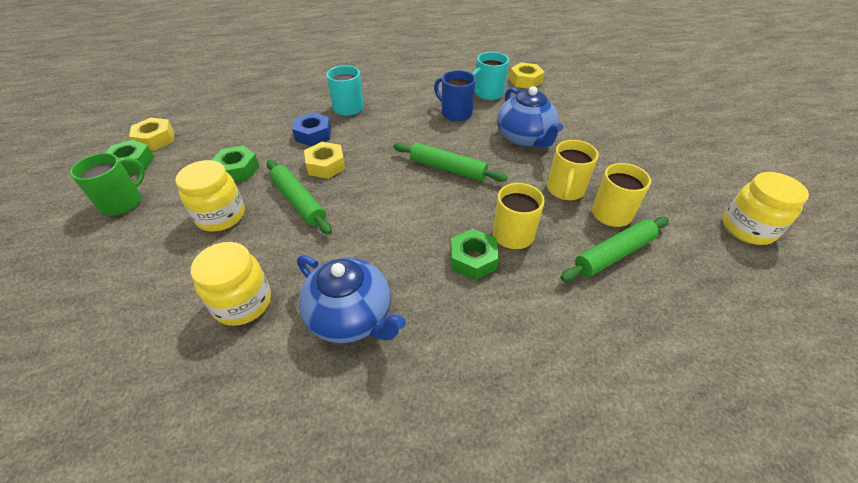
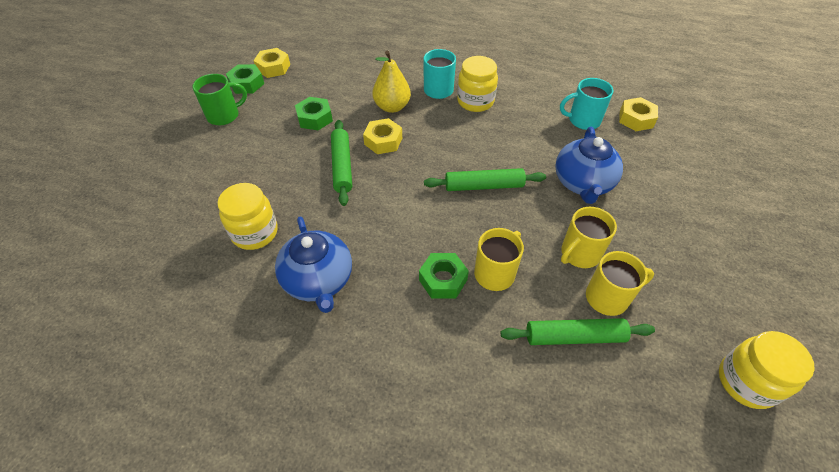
camera: 30 degrees right, 5 degrees up
yellow jar [175,160,245,232] -> yellow jar moved to [457,56,498,112]
blue nut [292,113,331,146] -> yellow pear [373,51,411,113]
green rolling pin [394,142,508,182] -> green rolling pin turned 60 degrees counterclockwise [424,168,546,191]
blue mug [434,70,476,121] -> none

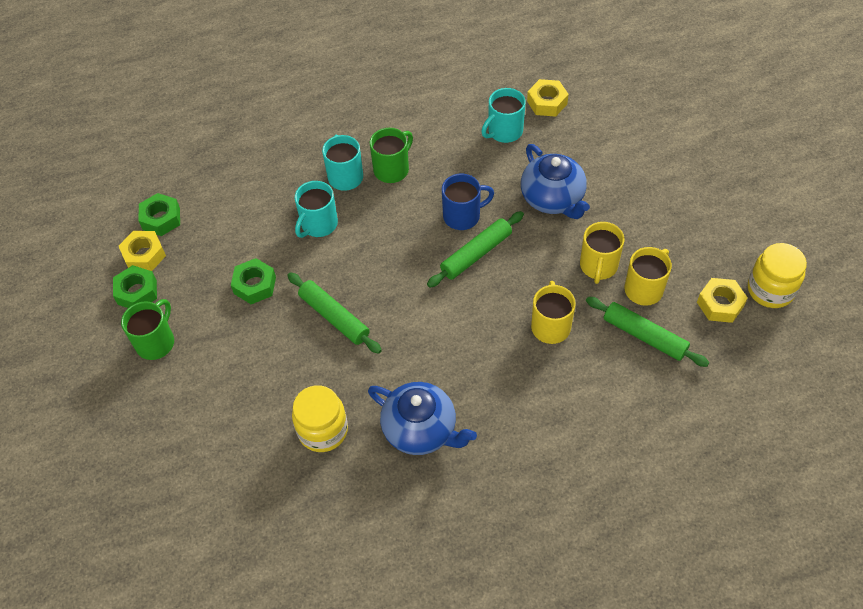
camera: 35 degrees left, 5 degrees up
yellow nut [363,118,402,154] -> yellow nut moved to [697,278,748,323]
yellow pear [373,51,411,113] -> turquoise mug [295,181,338,238]
green nut [419,253,469,298] -> green nut moved to [138,193,180,236]
yellow jar [457,56,498,112] -> green mug [370,128,413,183]
green rolling pin [501,318,655,345] -> green rolling pin turned 75 degrees clockwise [586,297,709,367]
none -> blue mug [442,174,494,230]

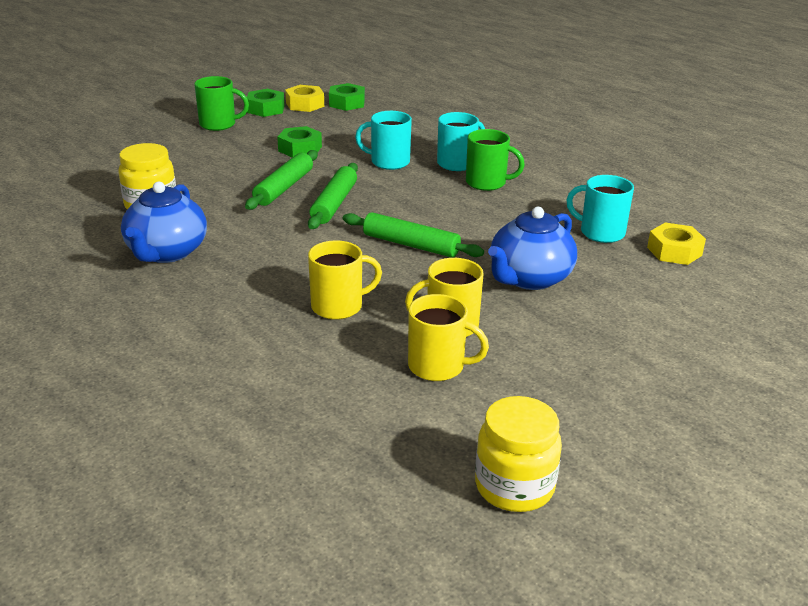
camera: 65 degrees right, 25 degrees down
blue mug [442,174,494,230] -> none
green rolling pin [586,297,709,367] -> green rolling pin moved to [308,163,358,229]
yellow nut [697,278,748,323] -> none

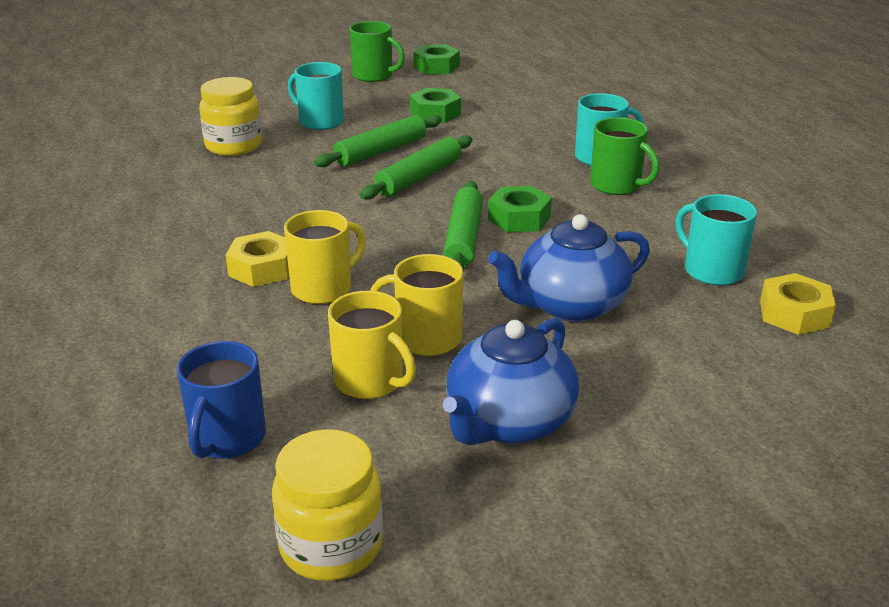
camera: 25 degrees right, 0 degrees up
blue teapot [121,182,207,263] -> blue teapot moved to [443,318,579,445]
yellow nut [285,85,324,112] -> yellow nut moved to [226,231,289,287]
yellow mug [308,240,382,320] -> yellow mug turned 45 degrees counterclockwise [284,210,366,304]
green nut [329,83,365,111] -> green nut moved to [488,186,552,233]
green rolling pin [343,212,484,258] -> green rolling pin turned 45 degrees clockwise [443,181,483,271]
turquoise mug [355,111,412,170] -> turquoise mug moved to [288,62,344,130]
none -> blue mug [177,341,266,459]

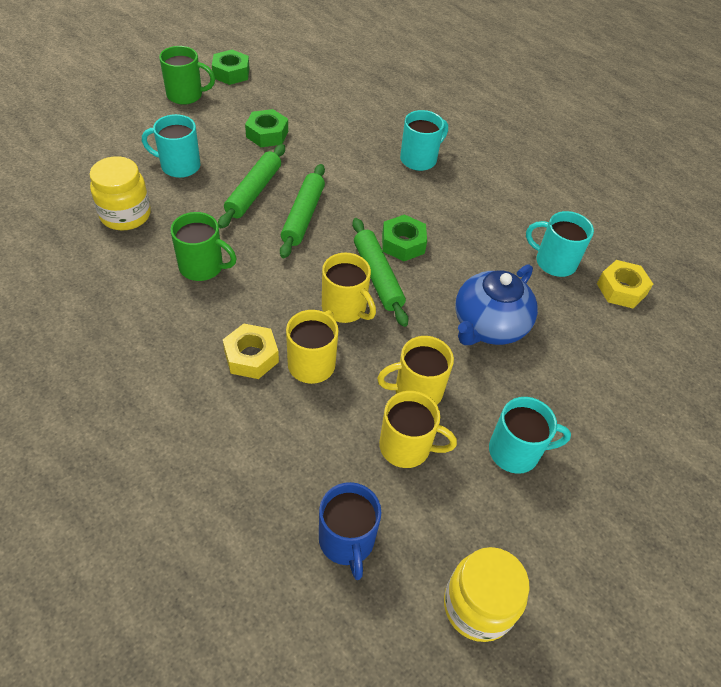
camera: 30 degrees left, 20 degrees up
blue teapot [443,318,579,445] -> turquoise mug [489,397,571,474]
green mug [590,117,659,195] -> green mug moved to [170,212,237,281]
none -> yellow mug [322,253,376,323]

